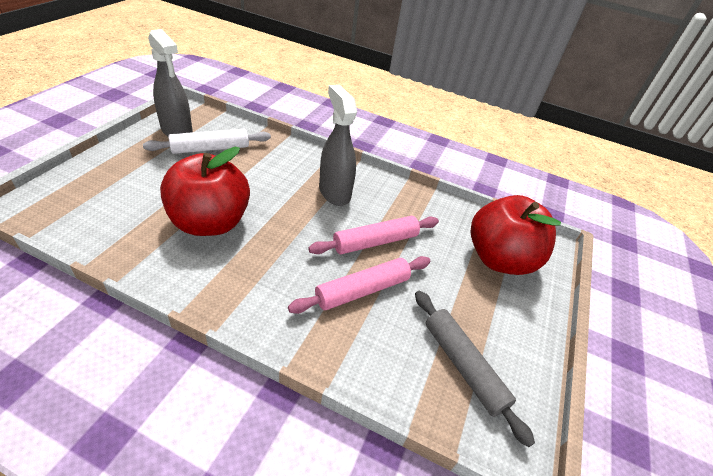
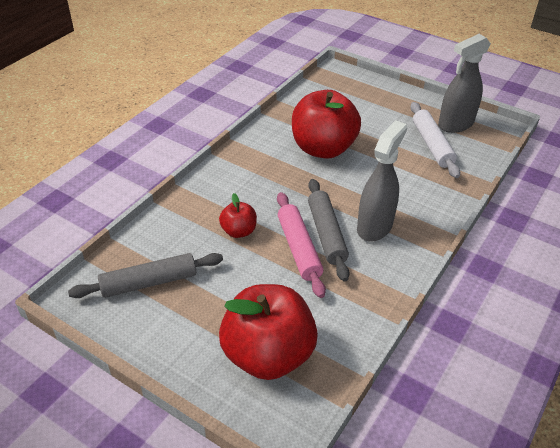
camera: 105 degrees right, 0 degrees up
pink rolling pin [288,256,430,314] -> red apple [219,193,257,238]
grey spray bottle [319,85,357,206] -> grey spray bottle turned 45 degrees counterclockwise [357,120,407,242]
none -> grey rolling pin [308,179,350,282]

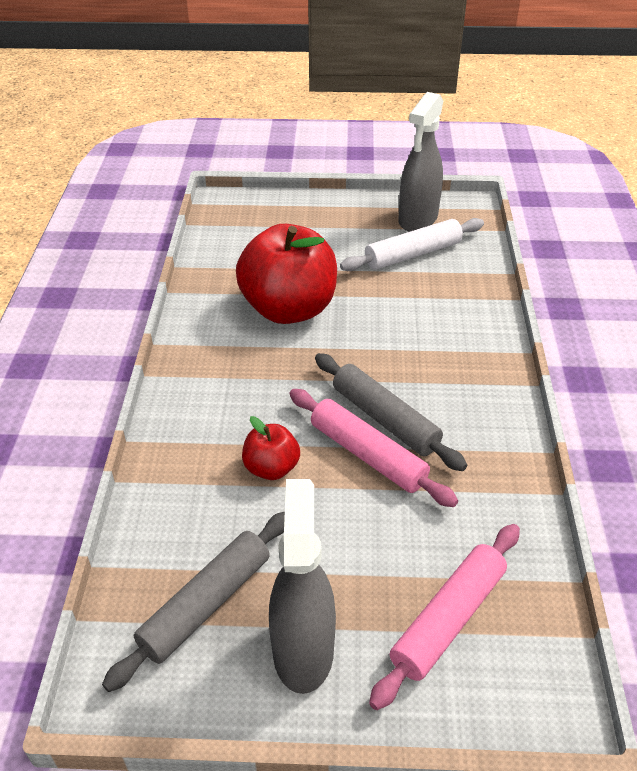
camera: 30 degrees left, 0 degrees up
red apple [219,284,318,380] -> pink rolling pin [369,524,520,710]
grey spray bottle [357,120,407,242] -> grey spray bottle moved to [269,479,336,694]
white rolling pin [410,102,460,178] -> white rolling pin turned 75 degrees counterclockwise [340,218,484,271]

